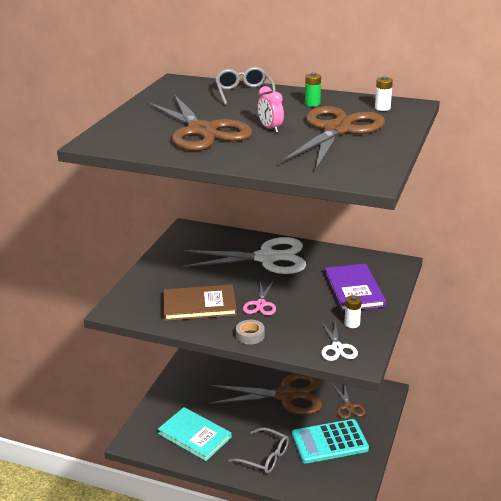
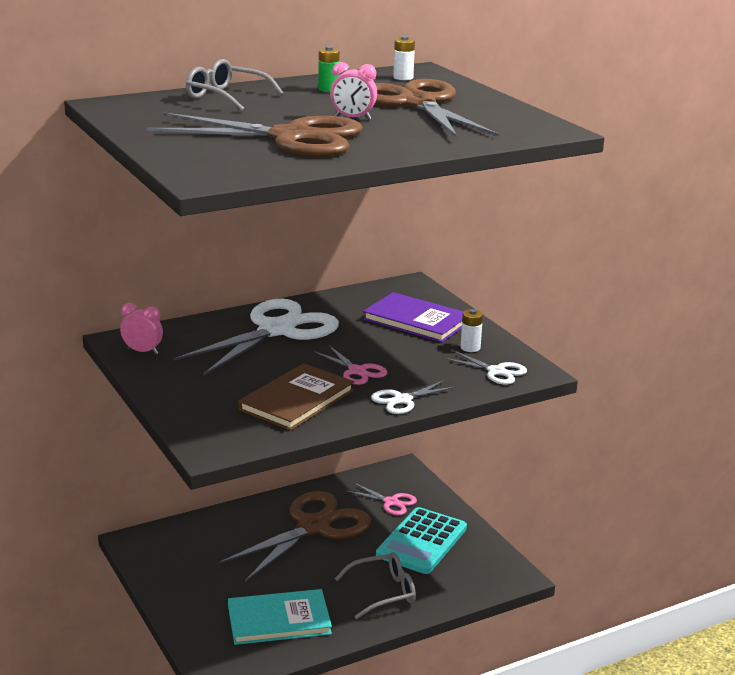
camera: 50 degrees left, 5 degrees down
grey tape [236,320,265,345] -> white scissors [371,380,457,414]
brown scissors [334,384,366,419] -> pink scissors [346,482,417,515]
none -> pink clock [120,303,163,354]

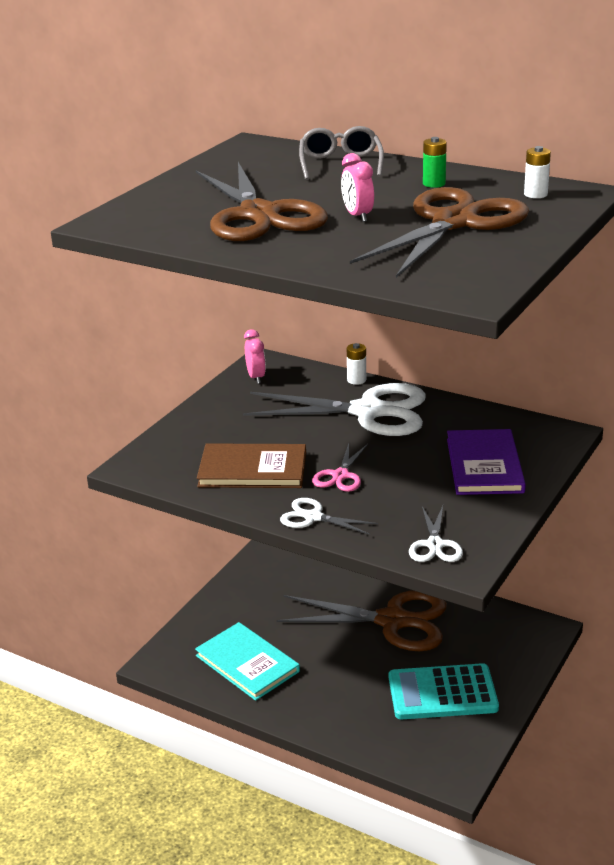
camera: 60 degrees right, 5 degrees up
grey glasses [334,552,416,619] -> none
pink scissors [346,482,417,515] -> none
white battery [460,309,483,352] -> white battery moved to [347,343,366,385]

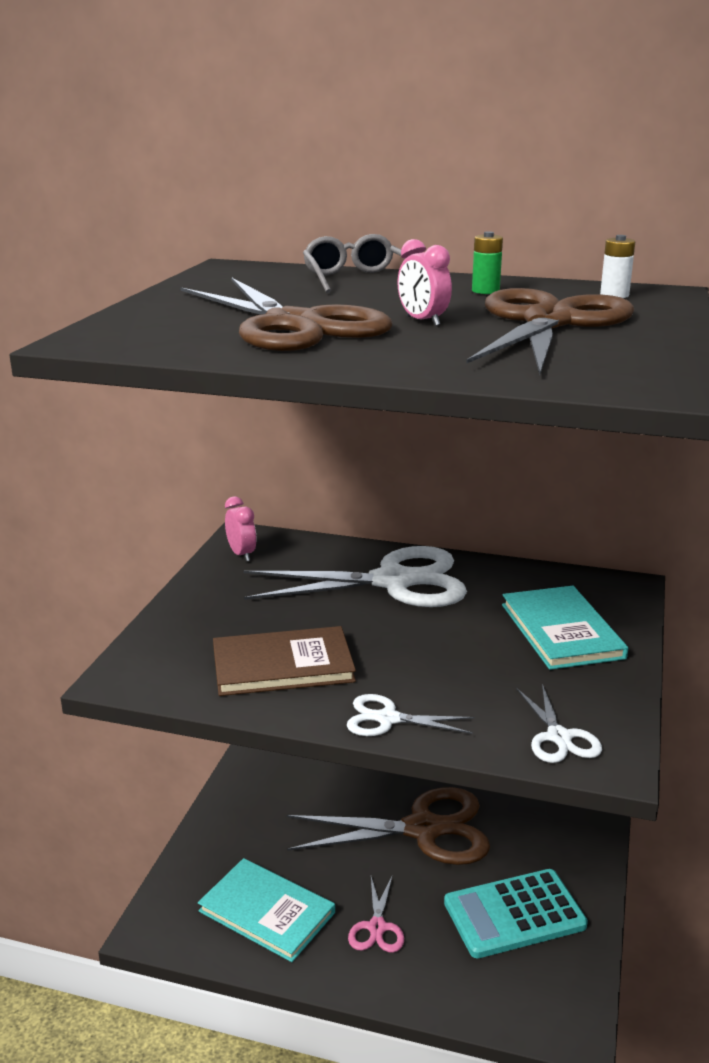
camera: 15 degrees left, 5 degrees down
pink scissors [312,444,368,492] -> pink scissors moved to [348,877,404,953]
white battery [347,343,366,385] -> none
purple book [447,429,526,495] -> turquoise book [502,586,628,670]

